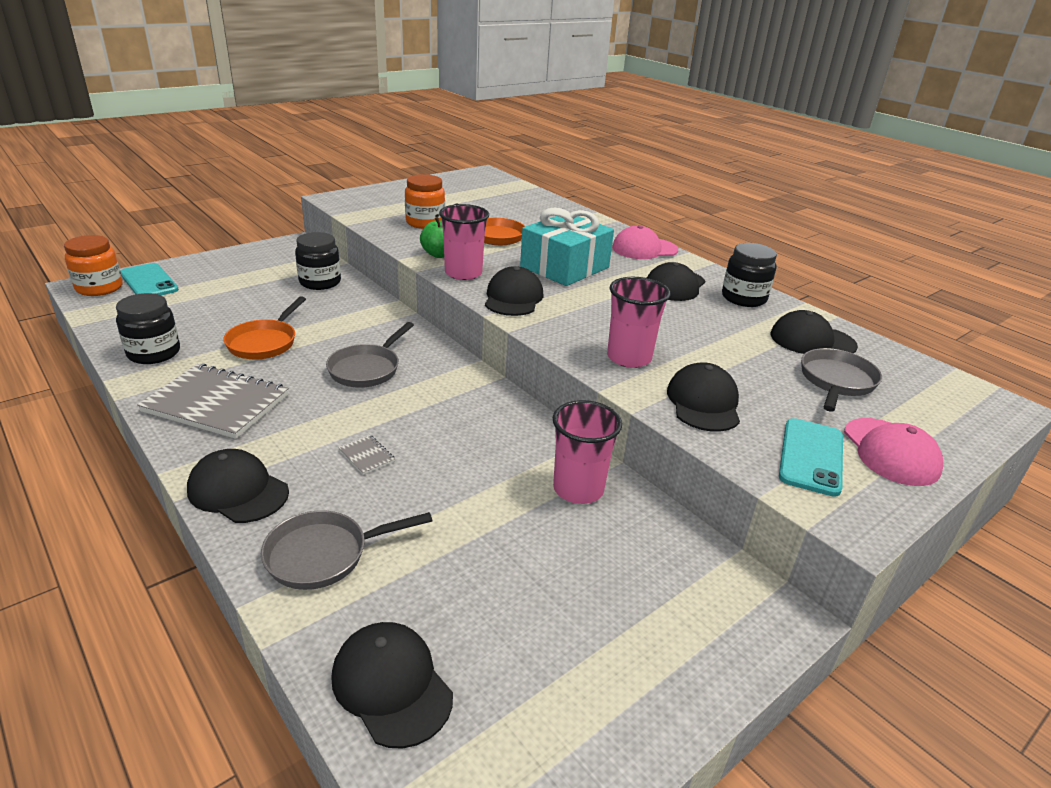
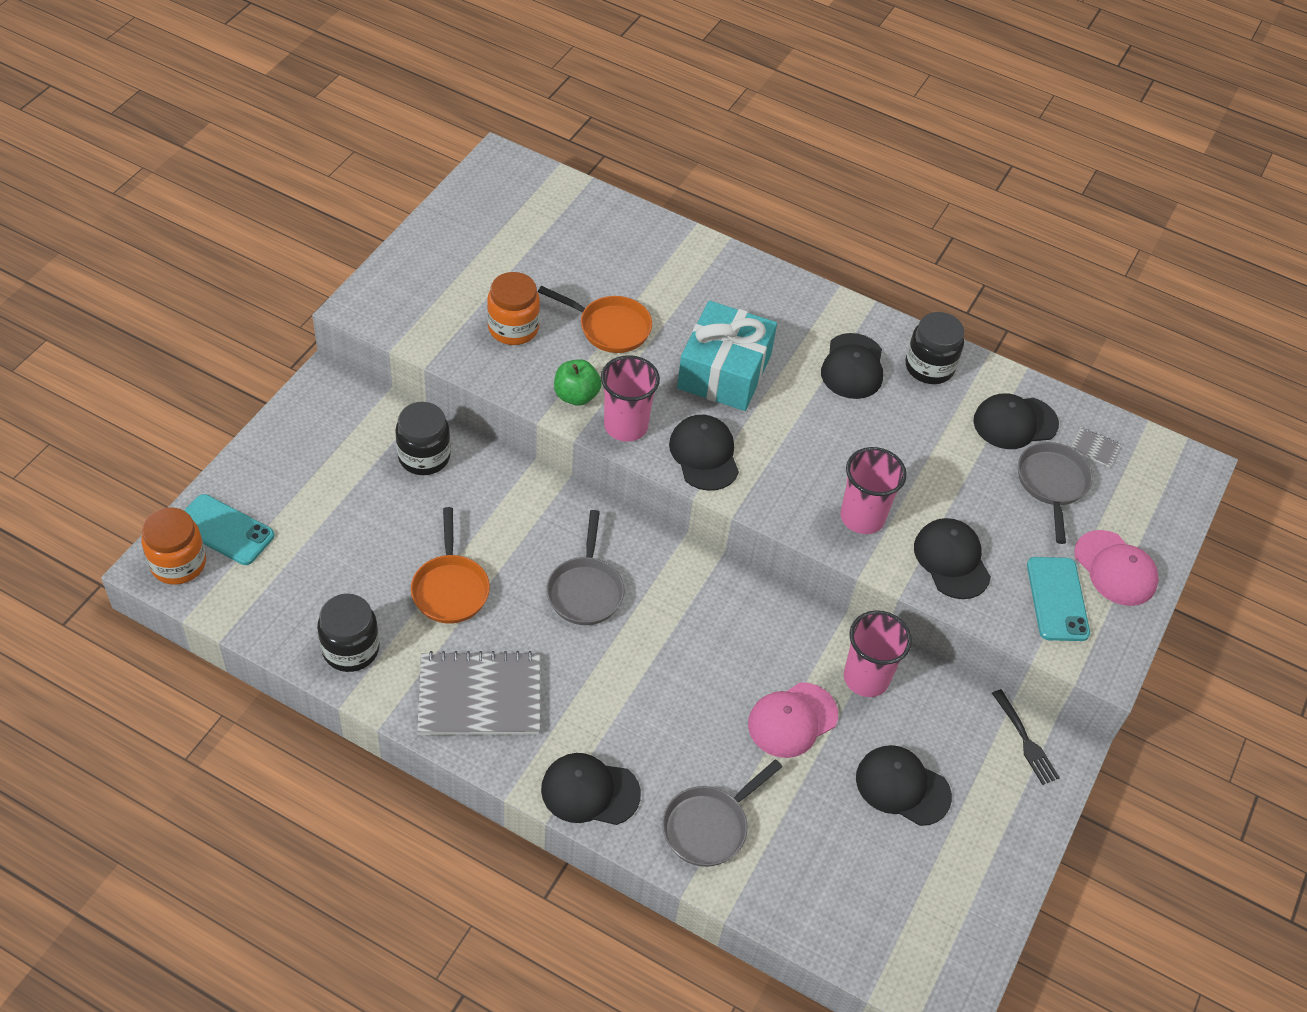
camera: 25 degrees left, 20 degrees up
black cap [331,622,453,749] -> black cap moved to [856,745,952,826]
grey notebook [338,435,395,475] -> grey notebook moved to [1070,427,1121,467]
pink cap [612,225,678,259] -> pink cap moved to [748,682,838,758]
none -> black fork [992,689,1060,785]

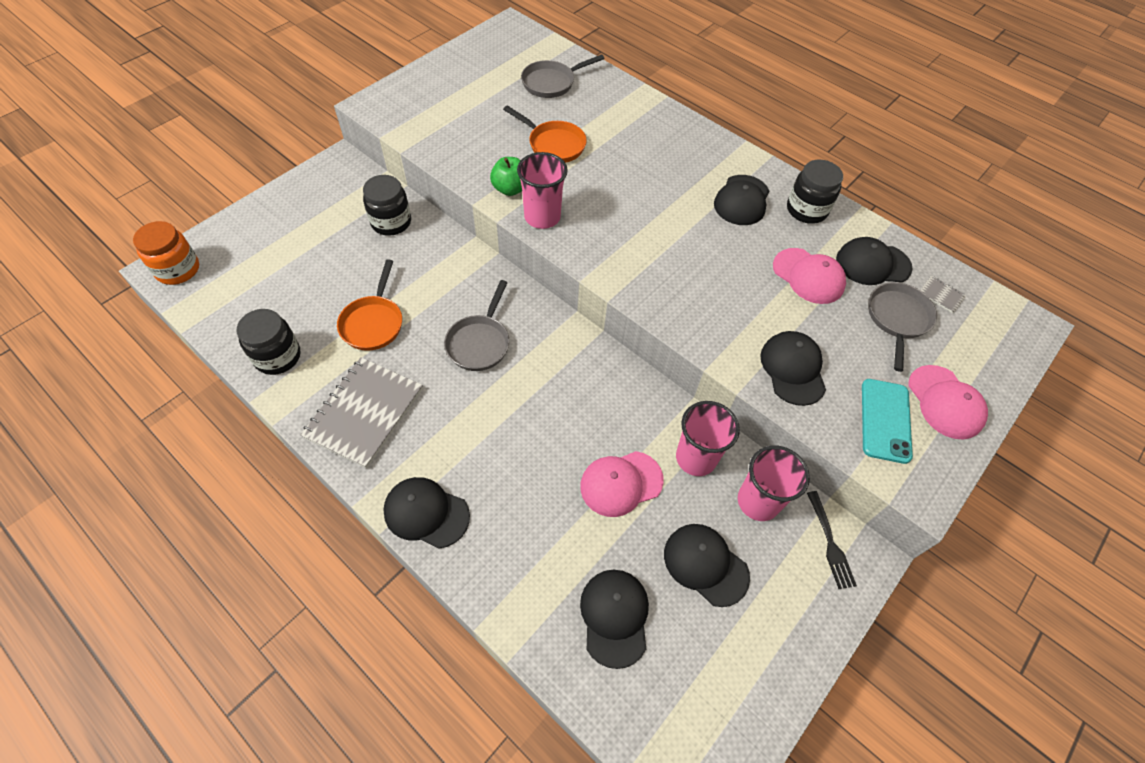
camera: 15 degrees right, 5 degrees up
turquoise phone [184,494,275,565] -> none
grey notebook [417,651,540,735] -> grey notebook turned 75 degrees counterclockwise [300,357,423,468]
orange jar [487,272,540,345] -> none
grey pan [662,760,782,867] -> grey pan moved to [521,54,605,98]
black cap [669,415,739,491] -> black cap moved to [580,570,649,669]
turquoise gift [677,301,777,411] -> none
pink cup [840,447,907,534] -> pink cup moved to [738,445,810,521]
none -> pink cap [773,248,846,304]

